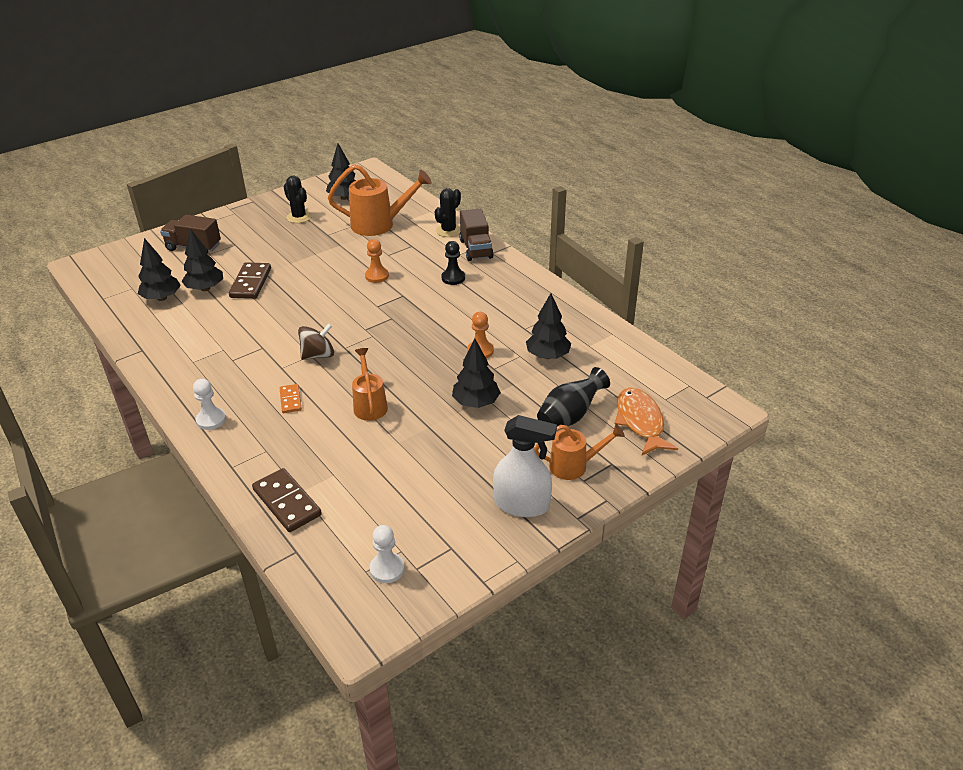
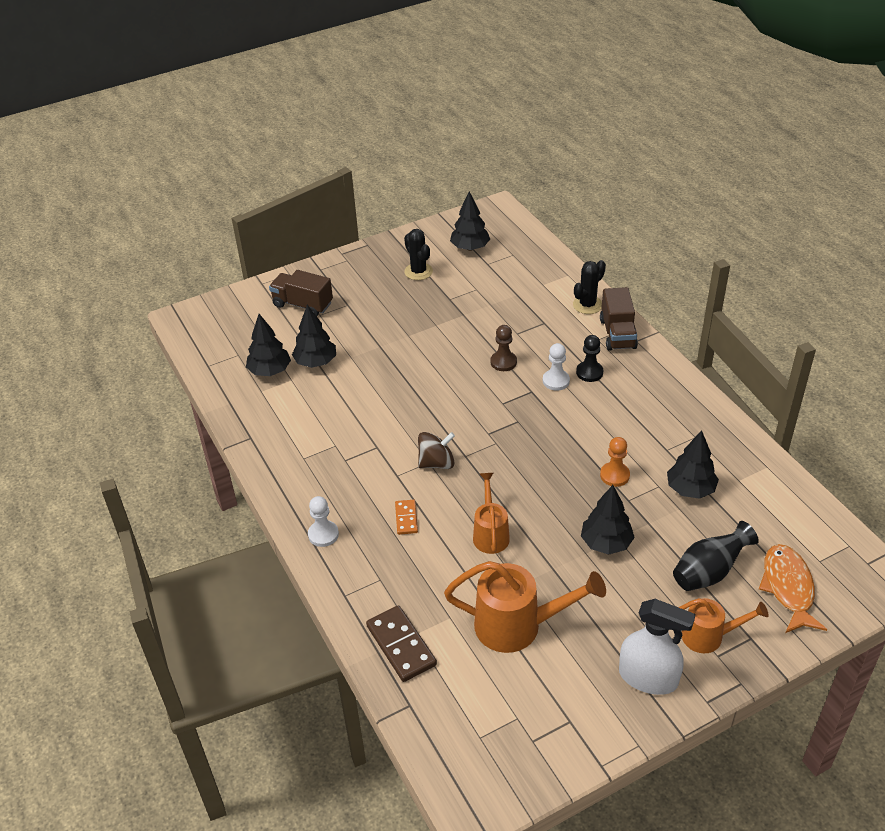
camera: 10 degrees right, 5 degrees up
brown domino [229,262,271,299] -> none
orange watering can [328,164,432,236] -> orange watering can moved to [444,561,606,653]
orange pawn [365,239,389,283] -> brown pawn [490,325,517,371]
white pawn [370,525,405,583] -> white pawn moved to [543,343,570,391]

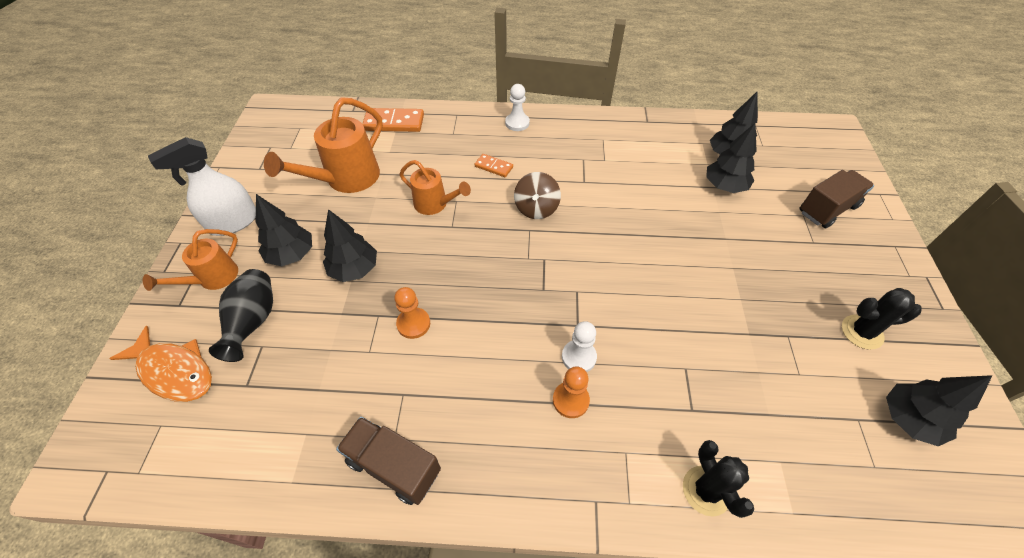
camera: 120 degrees right, 10 degrees up
brown domino [366,605,437,682] -> orange domino [362,108,424,132]
brown pawn [490,325,517,371] -> none
black pawn [576,335,603,382] -> orange pawn [553,366,590,418]
brown truck [600,287,638,351] -> brown truck moved to [336,417,441,505]
black tree [667,430,719,499] -> black tree moved to [256,194,312,266]

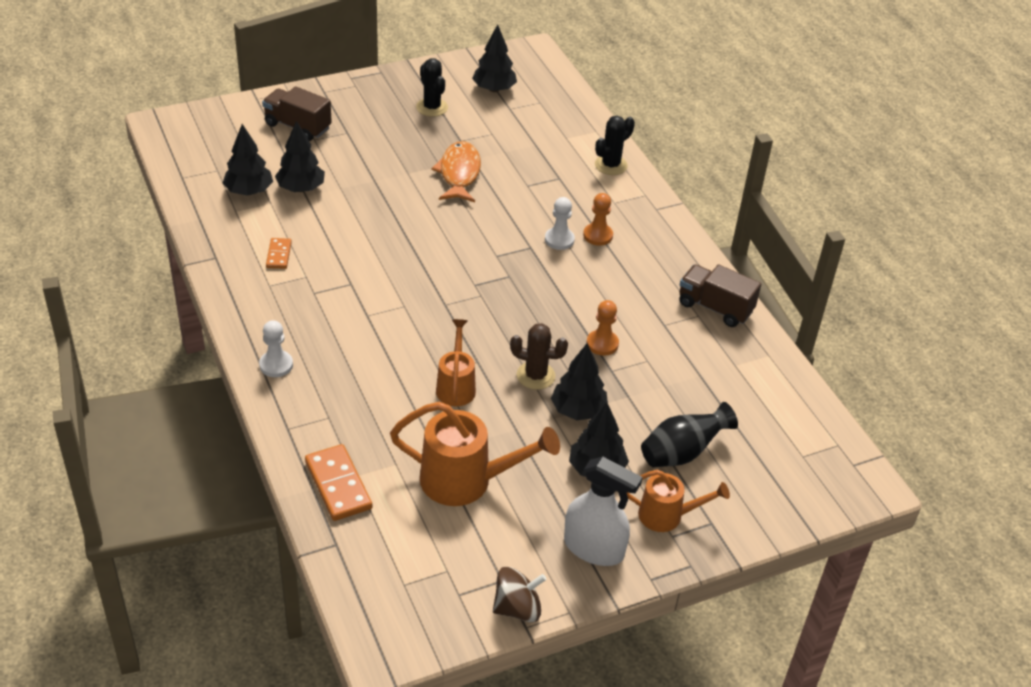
camera: 120 degrees left, 10 degrees down
orange fish [109,326,212,402] -> orange fish moved to [431,141,481,202]
brown truck [336,417,441,505] -> brown truck turned 120 degrees clockwise [679,264,761,327]
orange domino [475,154,513,177] -> orange domino moved to [266,238,292,269]
brown spinning top [514,172,561,219] -> brown spinning top moved to [493,567,546,622]
none -> brown cactus [510,323,568,390]

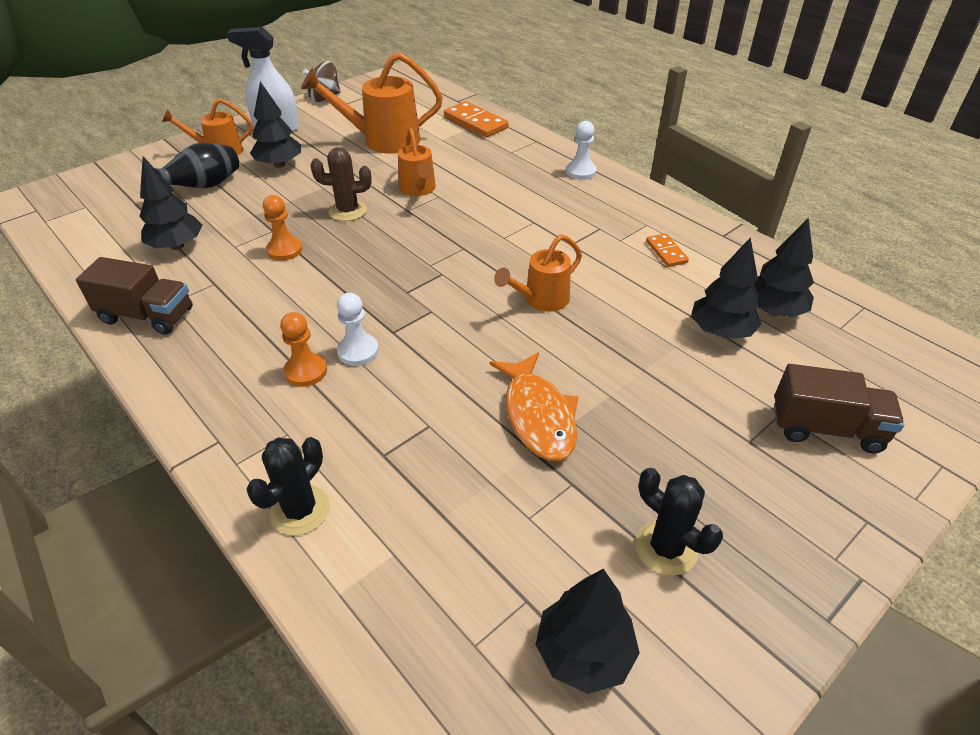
camera: 165 degrees right, 0 degrees up
black tree [551,343,608,420] -> black tree moved to [139,157,203,250]
none -> orange watering can [494,234,582,312]

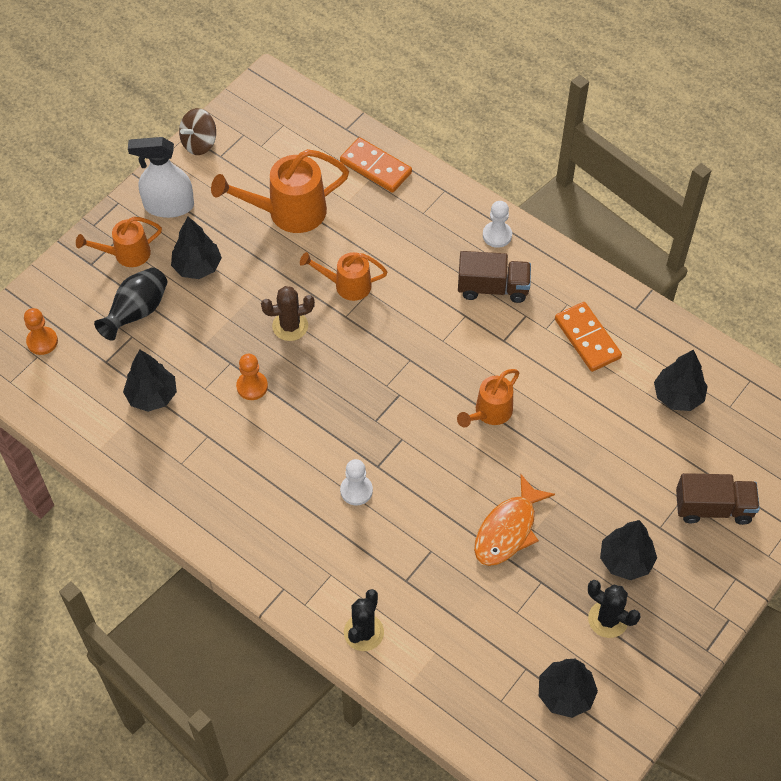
camera: 10 degrees left, 15 degrees up
brown truck [76,257,193,335] -> brown truck moved to [458,251,531,303]
orange pawn [280,312,327,387] -> orange pawn moved to [24,308,58,355]
orange watering can [398,128,436,196] -> orange watering can turned 120 degrees clockwise [300,252,388,301]
orange fish [489,352,579,461] -> orange fish turned 60 degrees clockwise [474,475,555,566]
orange domino [646,233,689,267] -> orange domino [555,302,622,372], size x1.74
black tree [691,237,761,339] -> black tree moved to [600,520,657,580]

